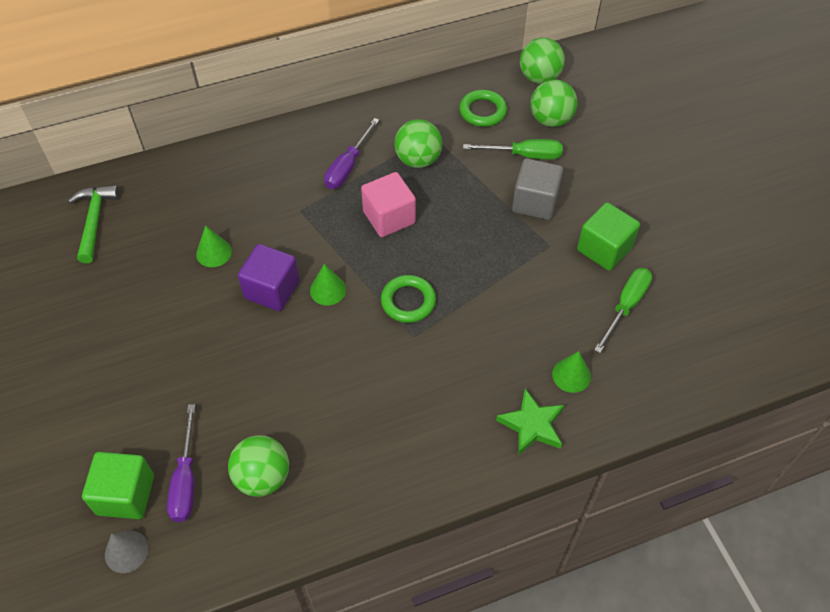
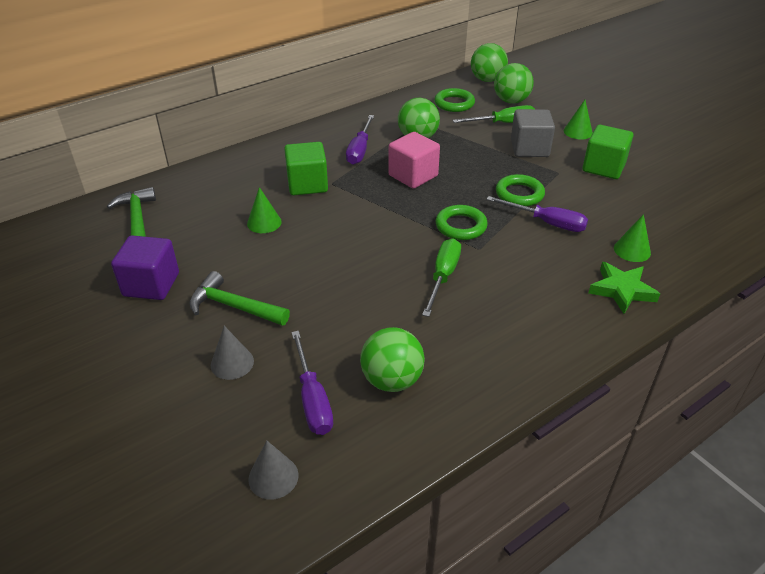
camera: 15 degrees left, 15 degrees down
green cube [82,452,154,519] -> green cube moved to [284,142,328,195]
purple cube [238,244,300,311] -> purple cube moved to [111,235,179,300]
green cone [310,264,346,306] -> green cone moved to [564,100,593,139]
green screwdriver [594,268,652,353] -> green screwdriver moved to [422,239,461,317]
none -> green hammer [189,271,290,326]
none -> grey cone [211,326,254,380]
none -> purple screwdriver [486,196,588,232]
none -> green ring [496,174,545,206]

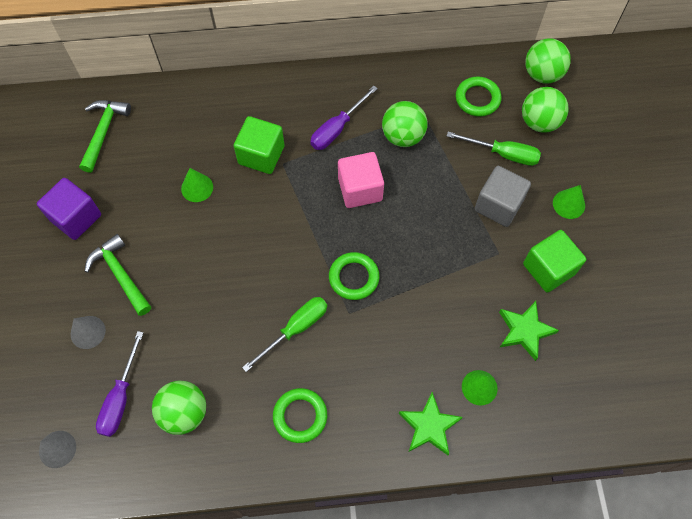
camera: 30 degrees right, 25 degrees up
purple screwdriver [486,196,588,232] -> none
green ring [496,174,545,206] -> green ring moved to [273,388,327,443]
none -> green star [499,301,559,361]

